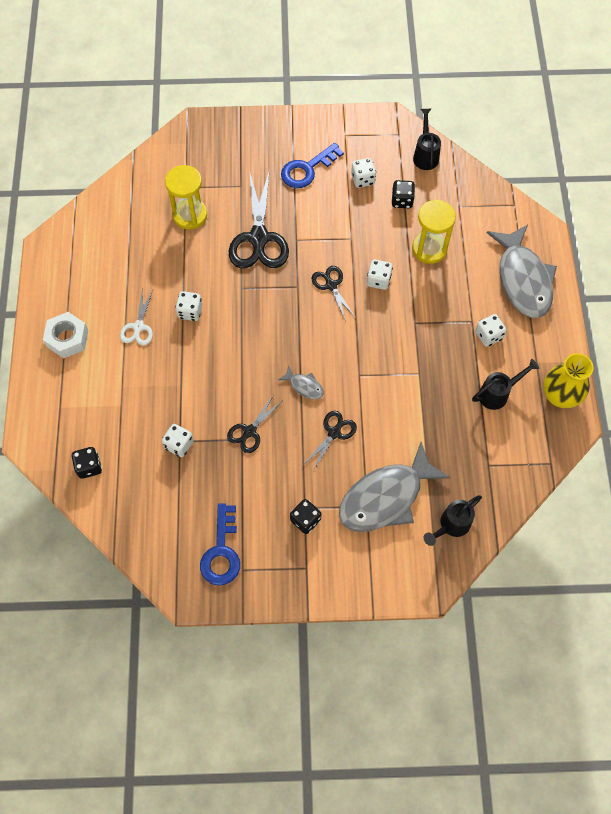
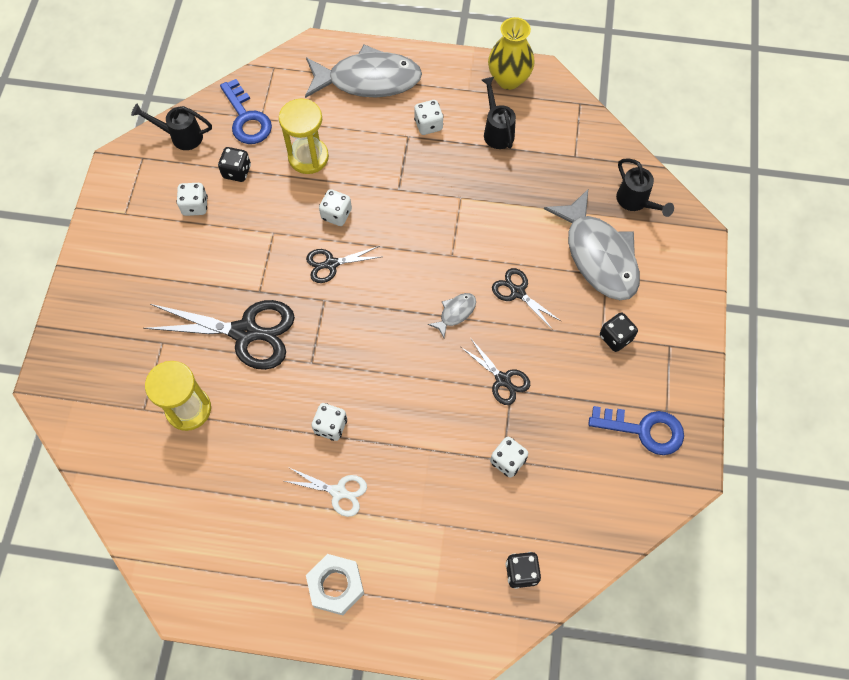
camera: 80 degrees left, 0 degrees up
blue key [281,143,344,188] -> blue key moved to [220,79,272,144]

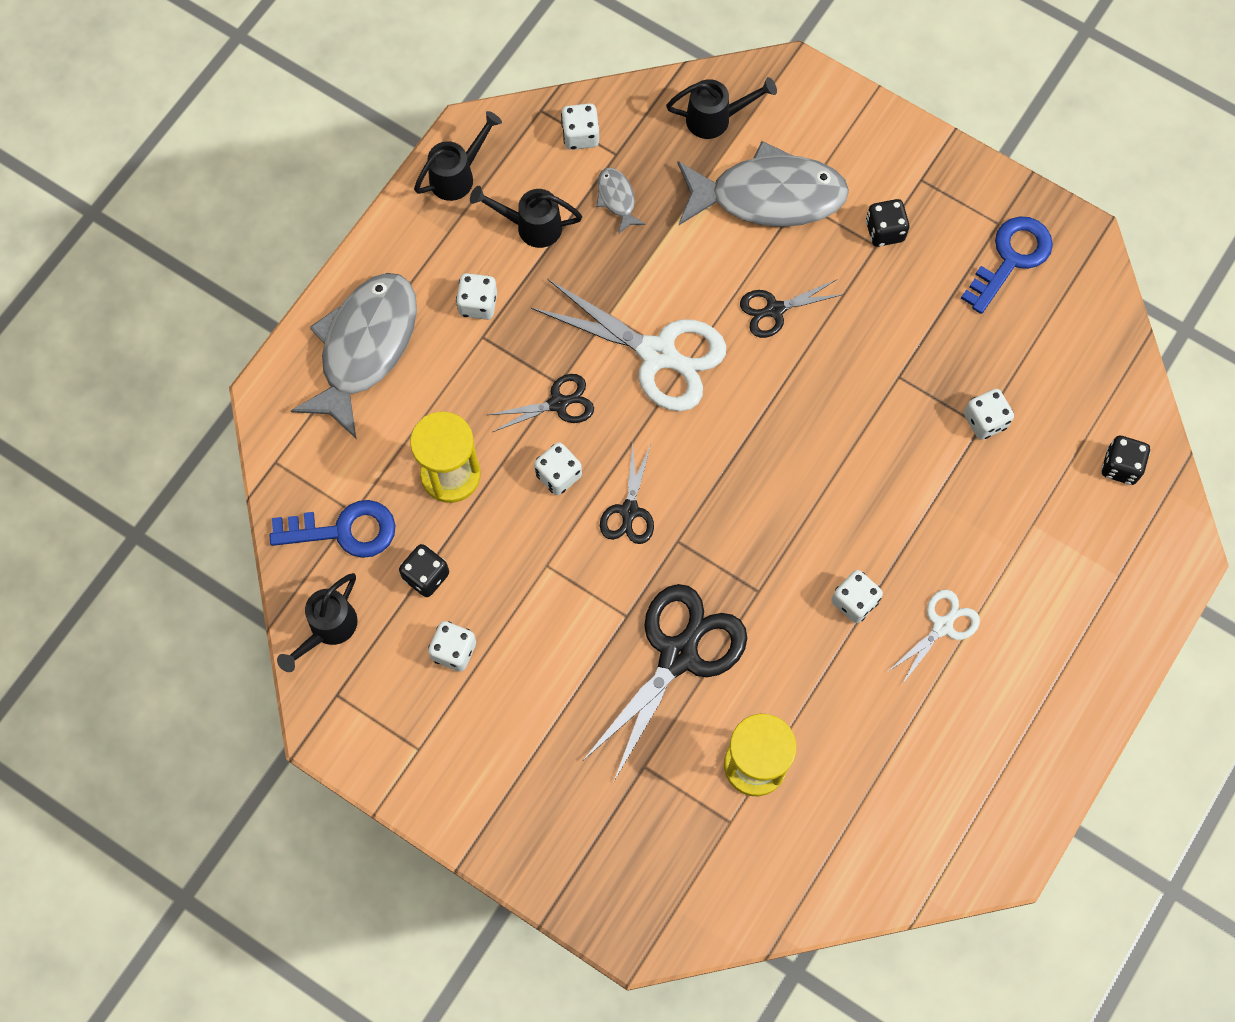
camera: 65 degrees left, 5 degrees up
white nut [306,554,364,615] -> none
grey fish [428,293,476,338] -> grey fish moved to [596,168,646,234]
black scissors [461,339,530,405] -> black scissors moved to [488,374,594,432]
yellow vase [488,17,534,90] -> black watering can [414,111,502,201]
none -> white scissors [531,279,726,411]
none -> white dice [561,103,599,150]

